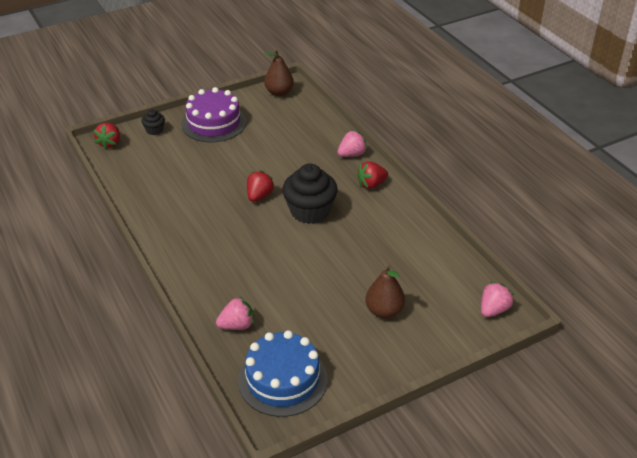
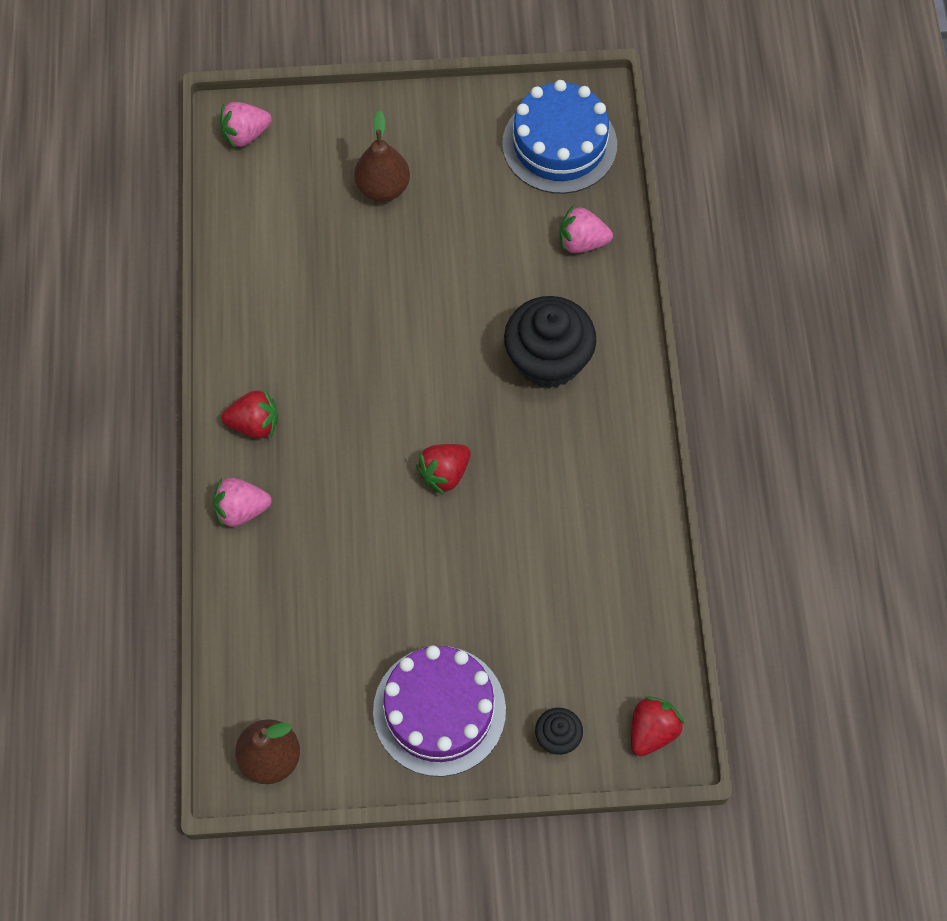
camera: 155 degrees left, 25 degrees up
black cupcake [282,163,338,224] -> black cupcake moved to [504,296,596,388]

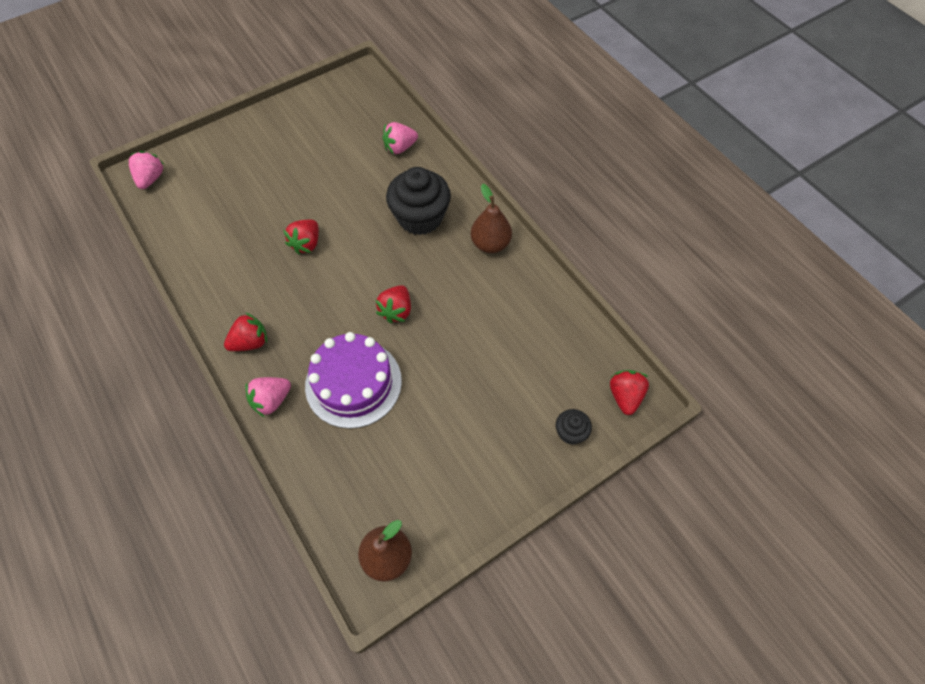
camera: 30 degrees left, 5 degrees down
pink strawberry [220,102,272,148] -> pink strawberry turned 150 degrees clockwise [129,151,164,189]
brown pear [354,110,410,202] -> brown pear moved to [471,184,512,253]
purple cake [373,645,506,777] -> purple cake moved to [305,332,402,429]
blue cake [502,80,617,194] -> none
none -> red strawberry [284,219,319,254]

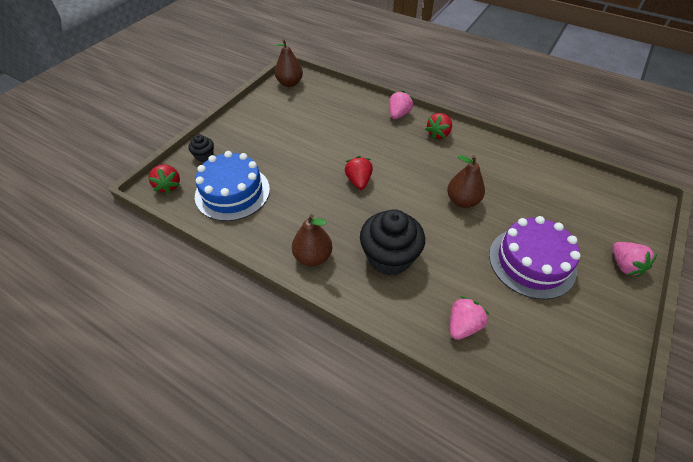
camera: 155 degrees right, 10 degrees down
pink strawberry [129,151,164,189] -> pink strawberry moved to [612,242,657,277]
red strawberry [284,219,319,254] -> brown pear [447,155,485,208]
purple cake [305,332,402,429] -> purple cake moved to [489,216,581,300]
none -> blue cake [195,151,270,221]

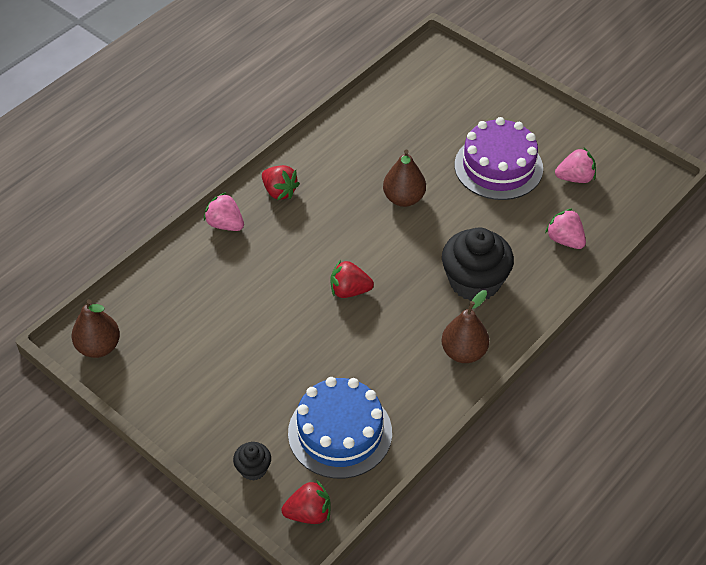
camera: 80 degrees left, 0 degrees up
pink strawberry [612,242,657,277] -> pink strawberry moved to [555,148,596,183]

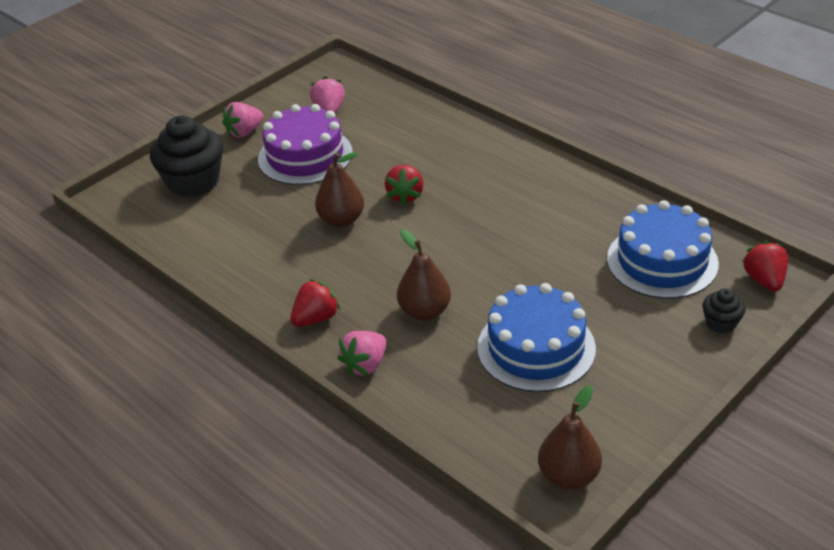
camera: 85 degrees left, 10 degrees down
red strawberry [330,260,374,298] -> red strawberry moved to [385,165,424,205]
black cupcake [442,227,514,301] -> black cupcake moved to [150,116,223,197]
brown pear [442,290,489,363] -> brown pear moved to [397,230,451,321]
pink strawberry [545,208,586,249] -> pink strawberry moved to [222,102,263,138]
none -> blue cake [477,283,596,392]

